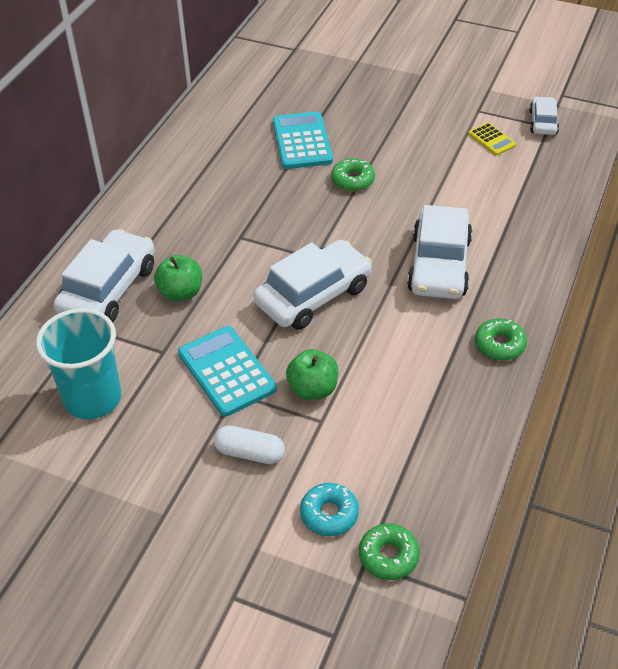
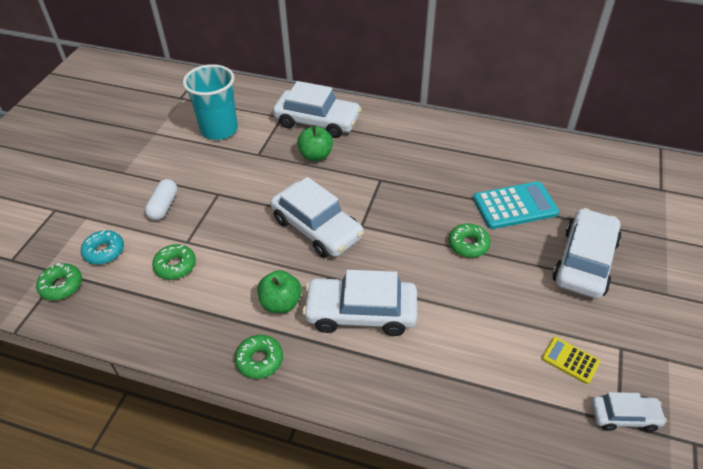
camera: 85 degrees right, 0 degrees up
turquoise calculator [178,326,277,417] -> none
green apple [286,349,338,400] -> green apple moved to [257,270,302,313]
yellow calculator [468,122,516,156] -> yellow calculator turned 75 degrees clockwise [542,337,600,384]
none -> green donut [152,244,196,280]
none -> white car [553,208,621,299]

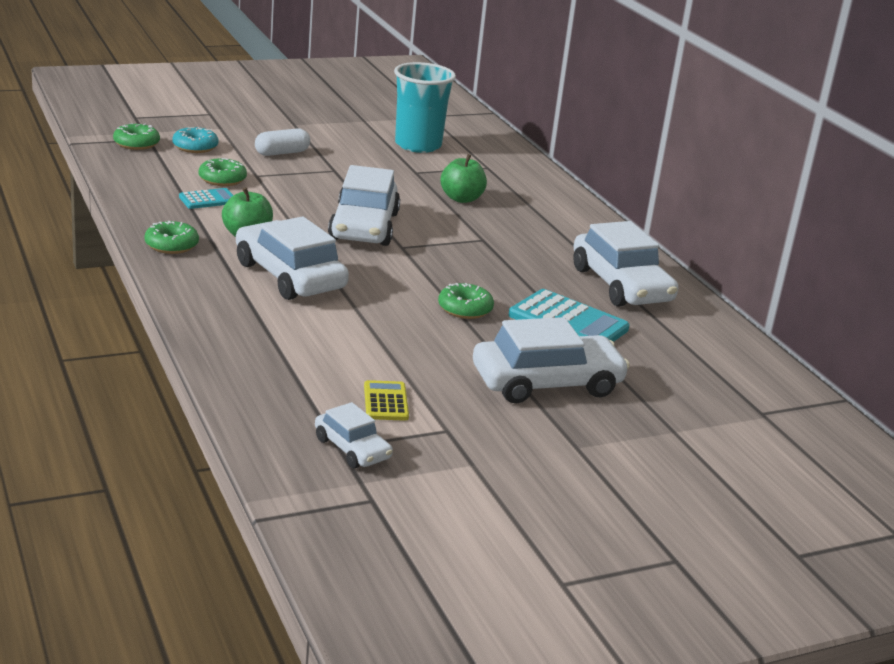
camera: 45 degrees right, 20 degrees down
white car [273,81,362,138] -> white car moved to [573,221,678,307]
none -> turquoise calculator [179,188,234,209]

